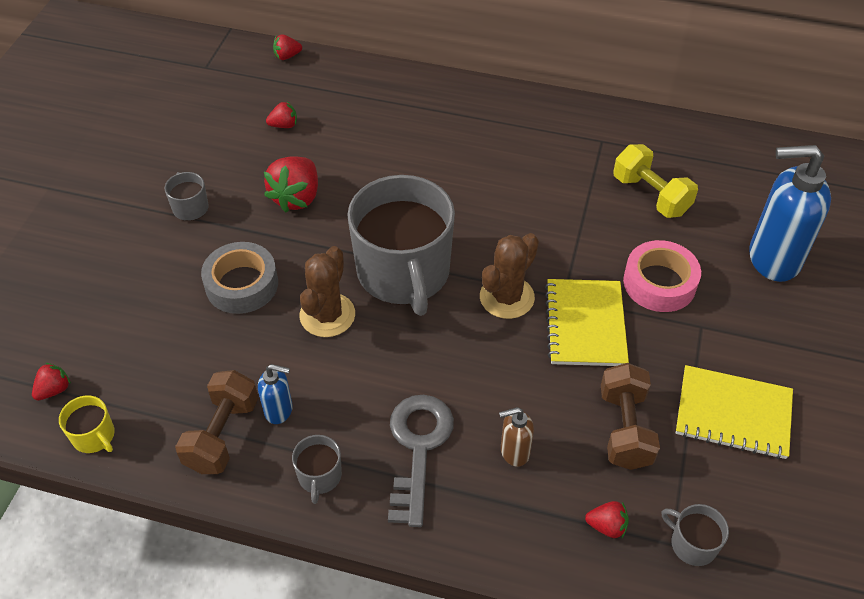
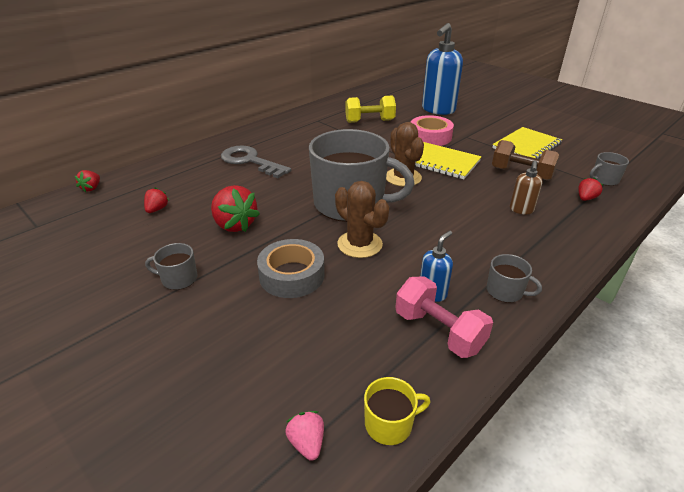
camera: 60 degrees left, 15 degrees down
red strawberry [32,363,71,400] -> pink strawberry [285,411,324,461]
brown dumbbell [175,370,259,474] -> pink dumbbell [395,276,493,358]
grey key [388,395,454,527] -> grey key moved to [221,145,291,178]

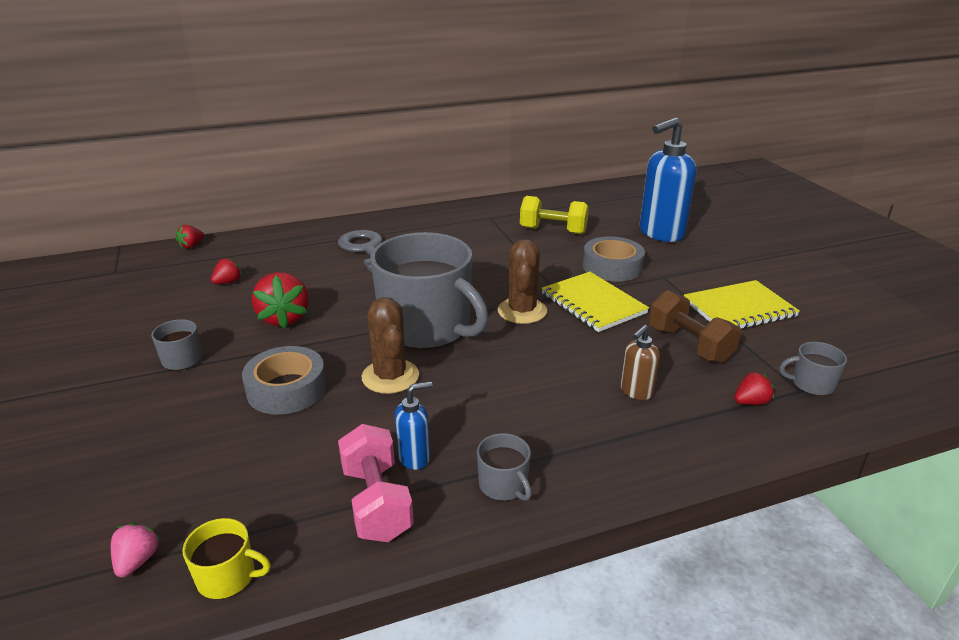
camera: 25 degrees right, 5 degrees down
pink tape [411,115,454,146] -> grey tape [583,236,645,282]

